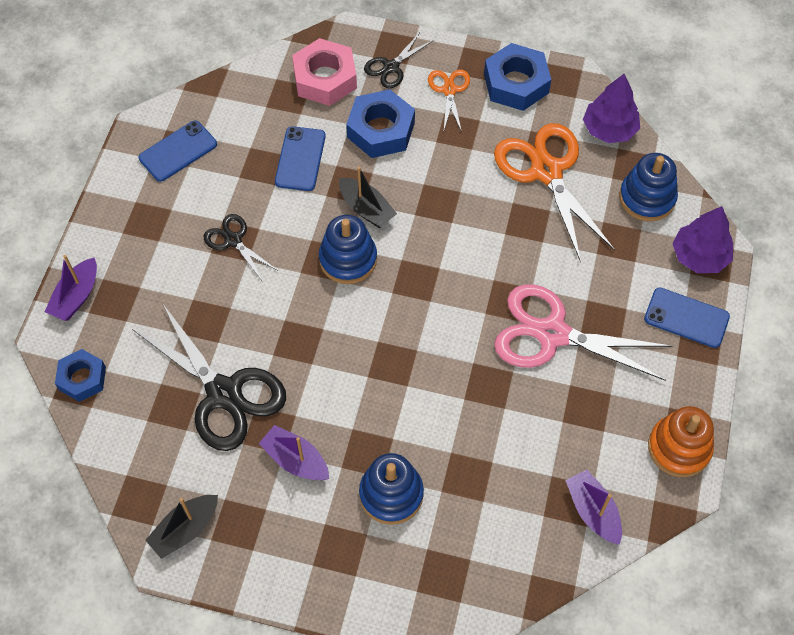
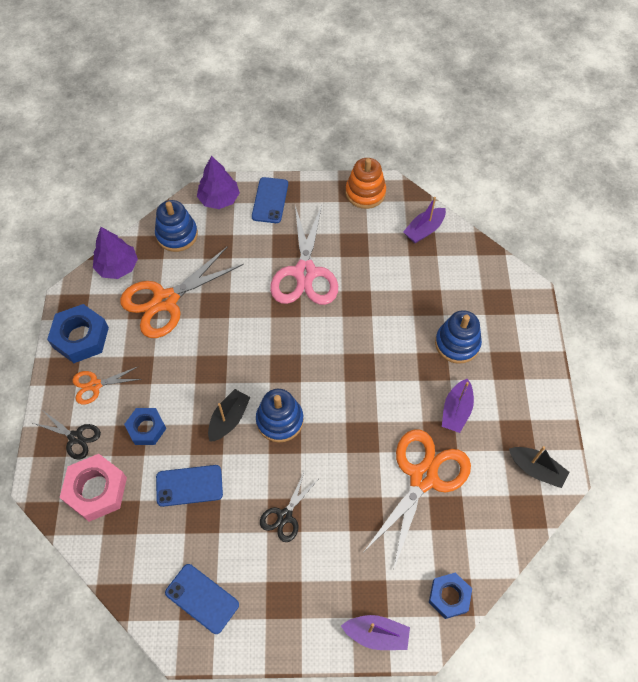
camera: 105 degrees left, 0 degrees up
black scissors [132,303,286,451] -> orange scissors [365,429,471,571]
blue nut [346,89,415,158] -> blue nut [124,408,166,445], size x0.65

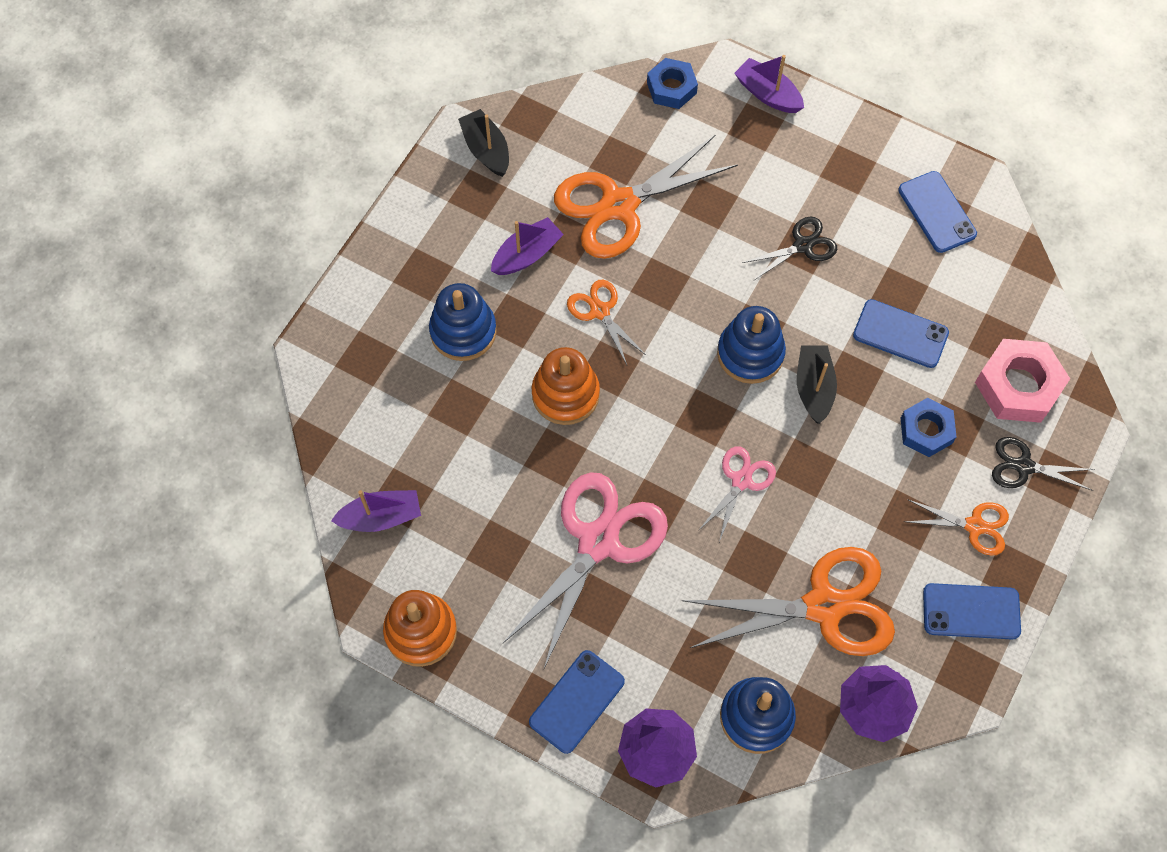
camera: 150 degrees left, 5 degrees up
black scissors [33,411,101,460] -> black scissors turned 45 degrees counterclockwise [992,437,1095,491]
blue nut [47,304,109,363] -> blue phone [923,583,1021,640]
black boat [208,389,250,442] -> black boat turned 120 degrees clockwise [797,346,837,424]
none -> orange stacking toy [532,347,600,425]
none -> orange scissors [567,280,646,365]
none -> pink scissors [698,446,776,542]

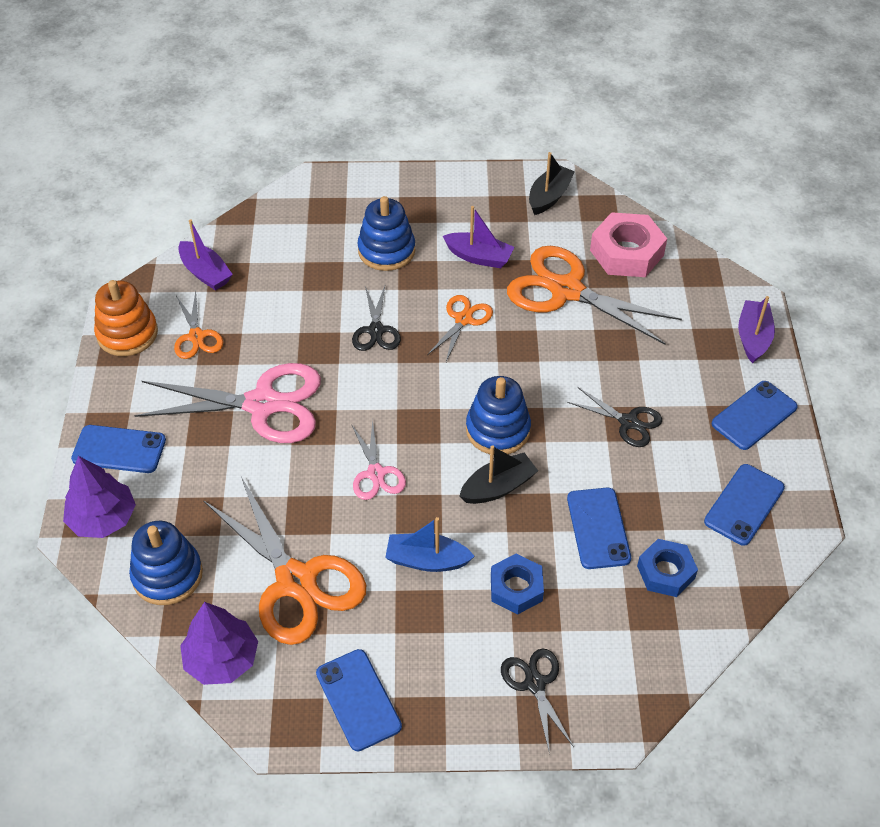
camera: 60 degrees right, 15 degrees down
orange stacking toy [532,347,600,425] -> black scissors [352,286,401,351]
blue nut [647,58,698,109] -> blue nut moved to [637,539,698,597]
pink scissors [698,446,776,542] -> pink scissors turned 75 degrees clockwise [351,420,406,500]
orange scissors [905,499,1009,556] -> orange scissors moved to [174,291,223,359]
pink nut [975,339,1070,423] -> pink nut moved to [590,212,667,277]
none -> blue boat [385,517,475,572]
none -> blue phone [712,381,798,450]

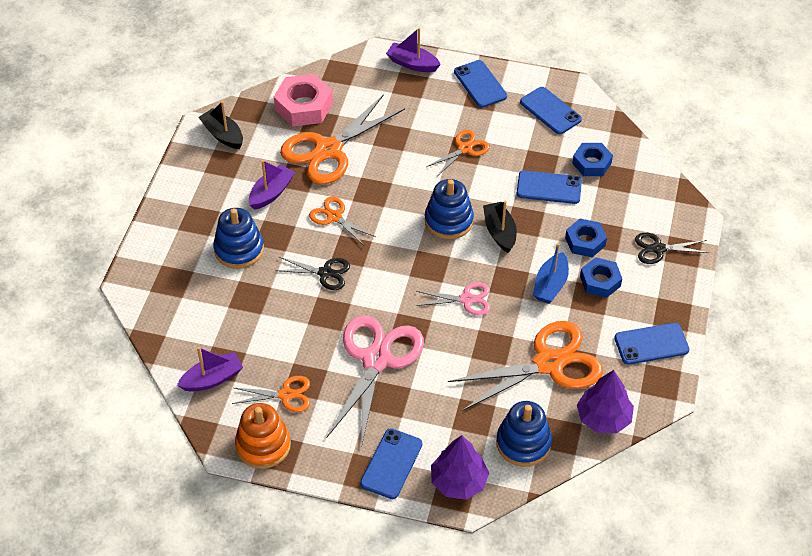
camera: 75 degrees left, 0 degrees up
black scissors [567,387,662,447] -> orange scissors [426,130,490,176]
none -> blue nut [580,257,622,298]

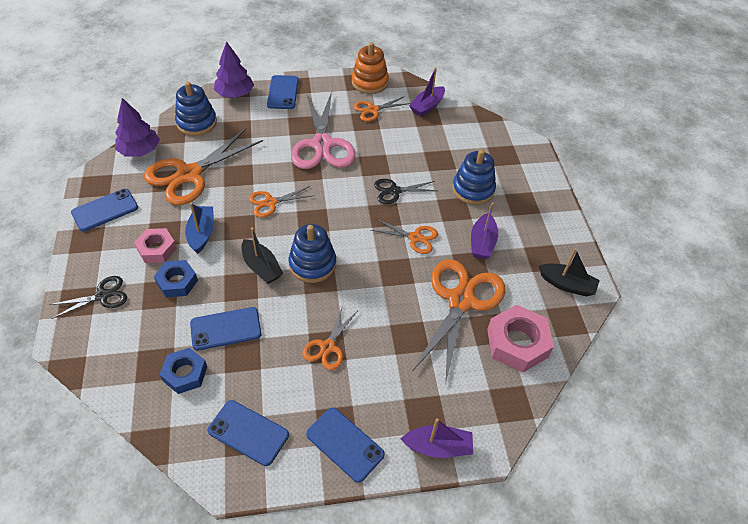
camera: 155 degrees right, 0 degrees up
pink scissors [416,282,490,315] -> orange scissors [249,186,315,217]
blue nut [580,257,622,298] -> pink nut [134,228,177,263]

